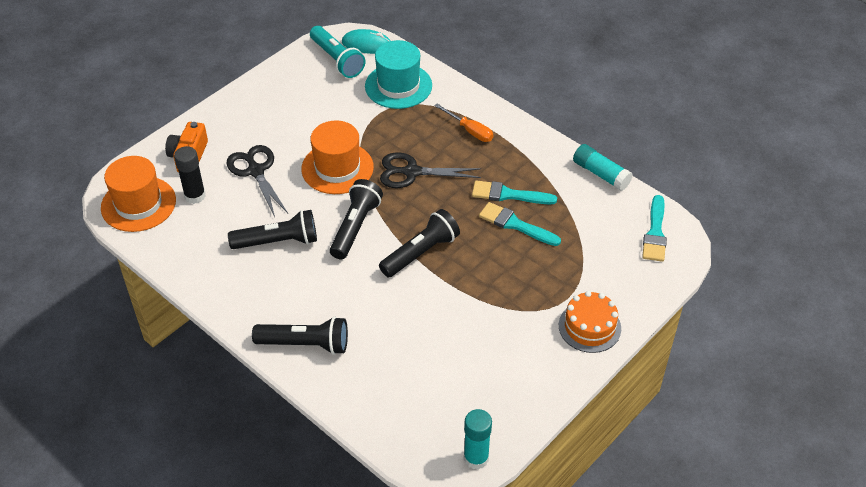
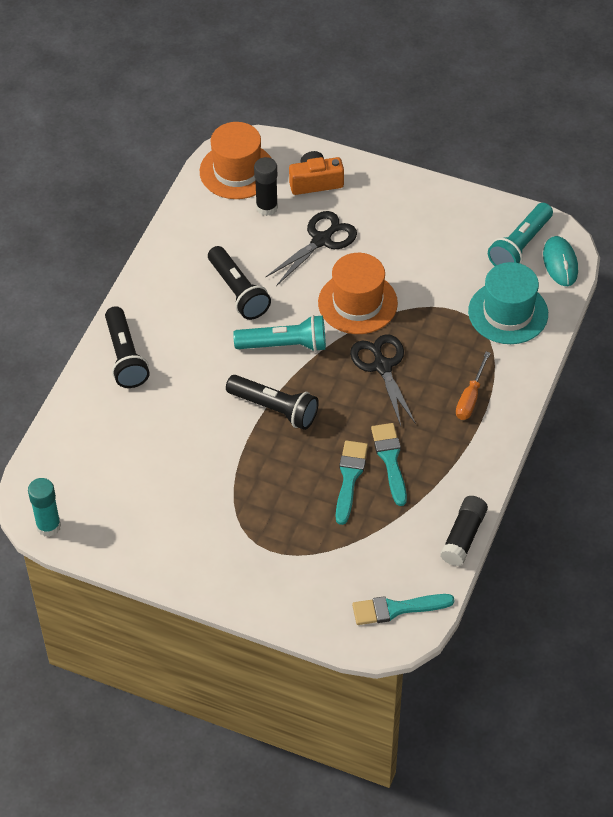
camera: 70 degrees right, 5 degrees up
black flashlight [330,179,383,260] -> turquoise flashlight [233,315,326,352]
orange cake [559,291,621,353] -> none
turquoise glue stick [573,144,633,191] -> black glue stick [440,496,488,566]

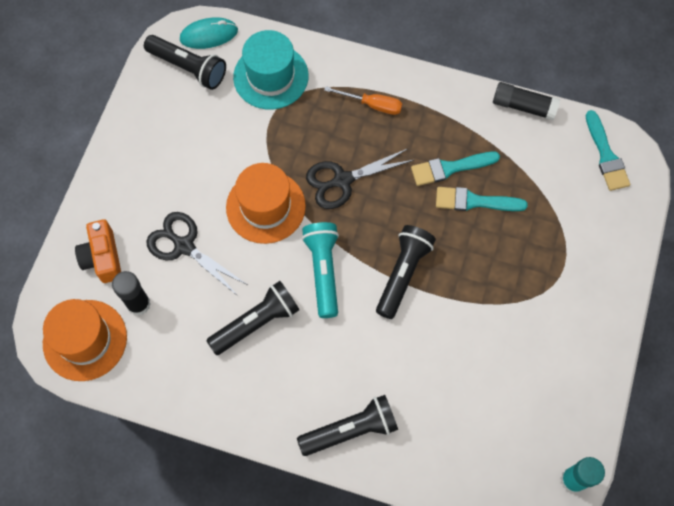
camera: 95 degrees left, 15 degrees up
turquoise flashlight [488,203,553,266] -> black flashlight [144,35,226,90]

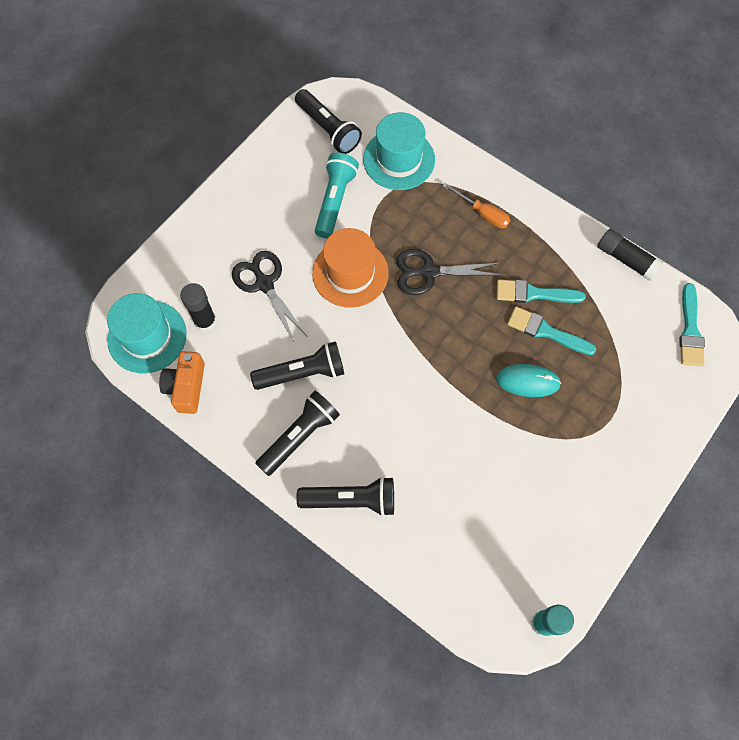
camera: 20 degrees right, 0 degrees up
orange hat [43,299,127,381] -> turquoise hat [107,293,187,373]
orange camera [75,219,121,283] -> orange camera moved to [159,351,205,414]
turquoise mouse [180,17,238,49] -> turquoise mouse moved to [496,364,561,397]
turquoise flashlight [302,222,339,318] -> turquoise flashlight moved to [315,153,359,238]
black flashlight [376,225,436,319] -> black flashlight moved to [255,391,340,476]

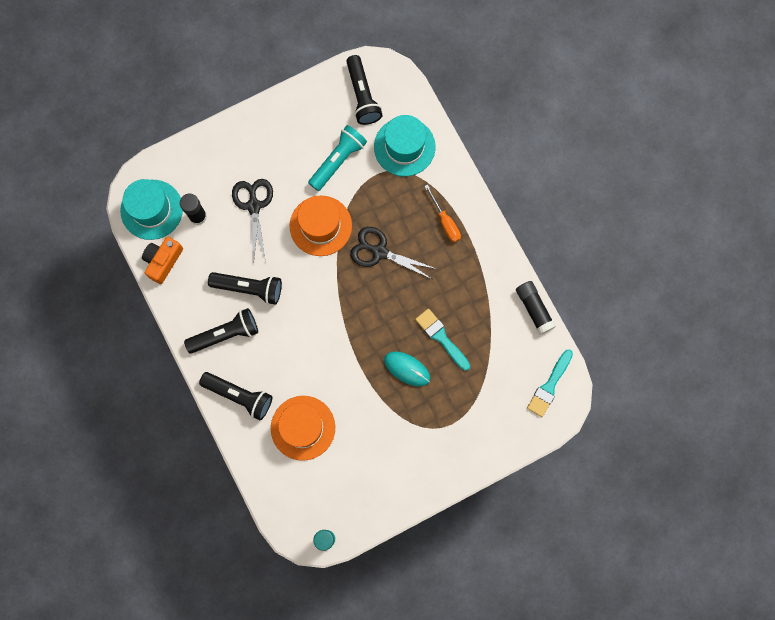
camera: 25 degrees right, 10 degrees up
turquoise brush [496,279,586,303] -> none
none -> orange hat [271,396,335,461]

